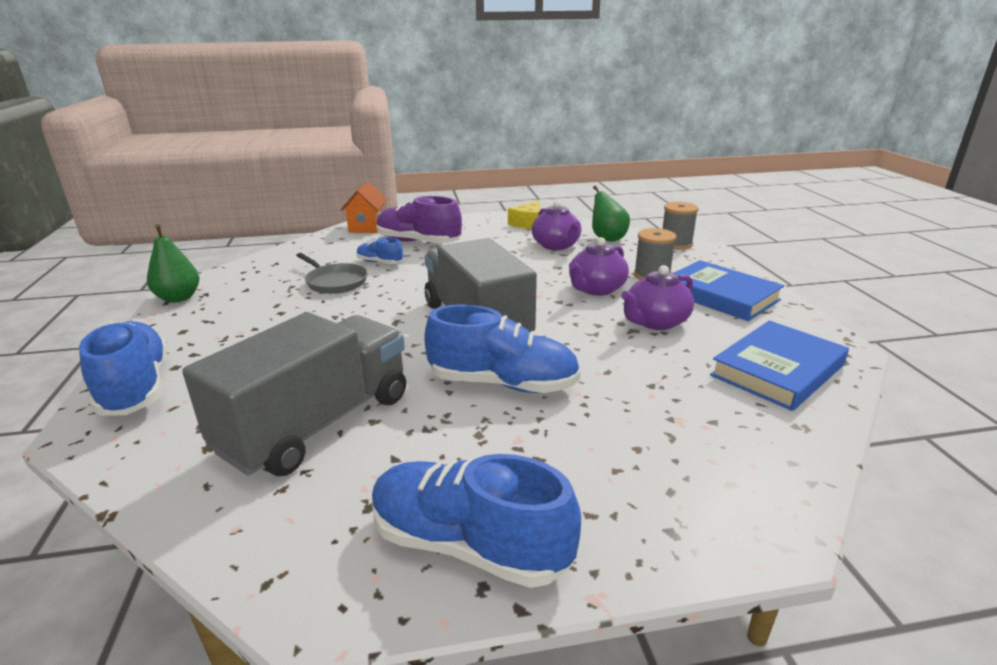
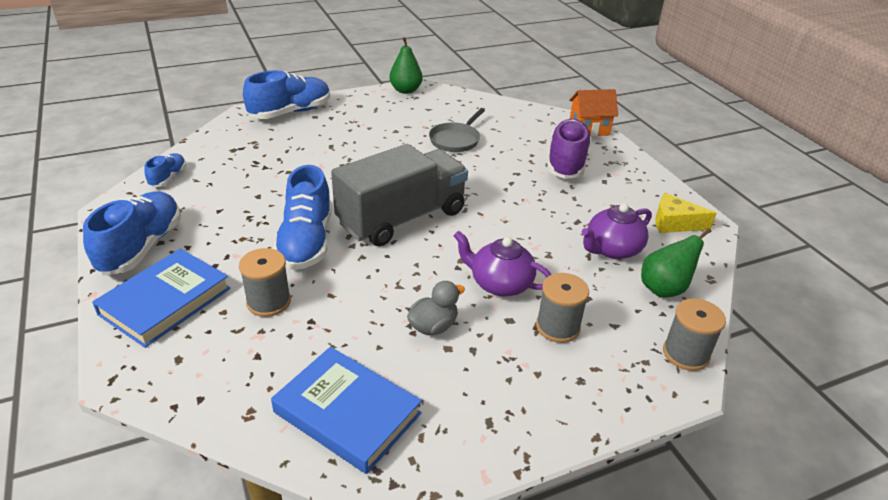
camera: 75 degrees right, 10 degrees up
grey truck [182,312,406,476] -> none
blue shoe [357,238,403,264] -> blue shoe moved to [144,153,186,187]
purple teapot [621,265,694,330] -> grey duck [407,281,465,336]
blue book [674,260,784,321] -> blue book moved to [92,249,231,348]
none -> grey spool [239,248,291,317]

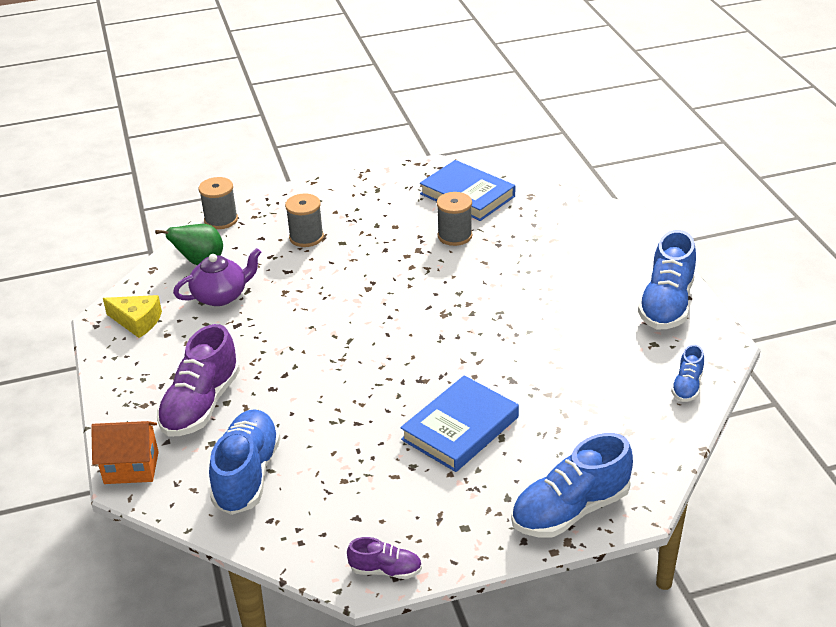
camera: 170 degrees left, 0 degrees up
blue book [92,249,231,348] -> blue book moved to [400,375,519,472]
grey spool [239,248,291,317] -> grey spool moved to [437,192,472,246]
blue shoe [273,165,332,270] -> blue shoe moved to [209,409,281,515]
grey truck [331,144,468,247] -> none
green pear [389,37,423,94] -> purple shoe [347,537,422,579]
grey duck [407,281,465,336] -> none
grey pan [429,108,485,152] -> none
purple teapot [453,231,552,296] -> none

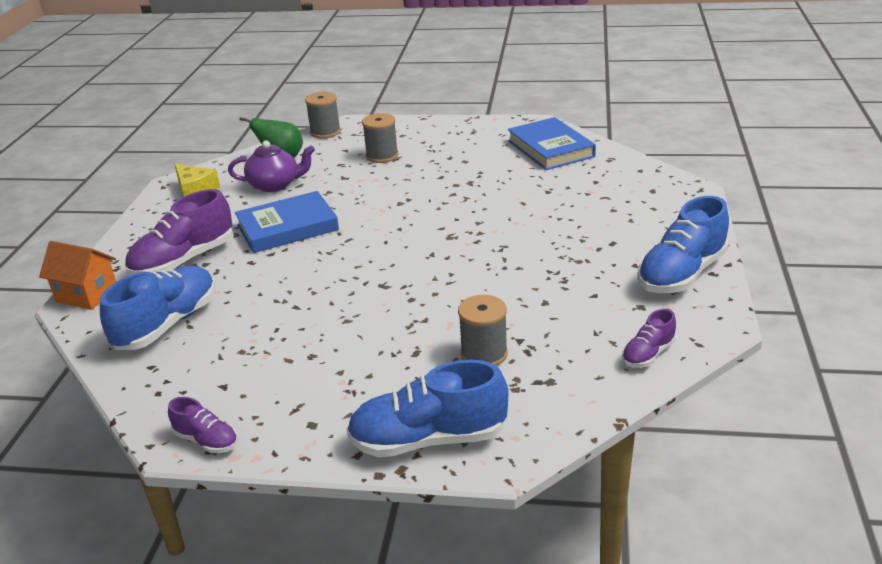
camera: 25 degrees right, 5 degrees down
blue book [400,375,519,472] -> blue book moved to [235,191,339,253]
grey spool [437,192,472,246] -> grey spool moved to [458,295,508,366]
blue shoe [671,345,704,402] -> purple shoe [622,309,676,368]

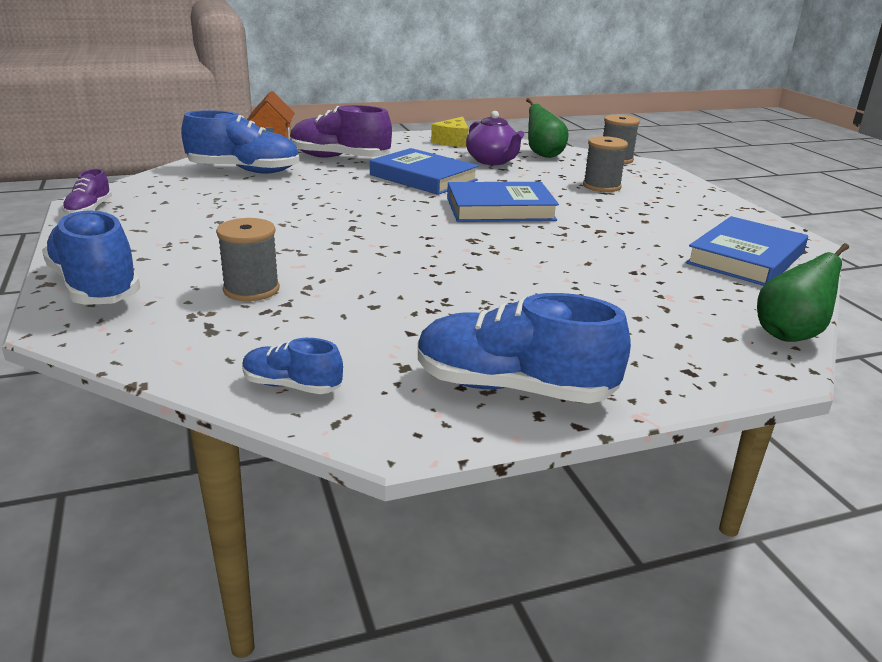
camera: 60 degrees right, 5 degrees down
purple shoe [622,309,676,368] -> blue shoe [242,338,343,394]
none -> blue book [447,182,559,222]
none -> green pear [757,243,849,342]

